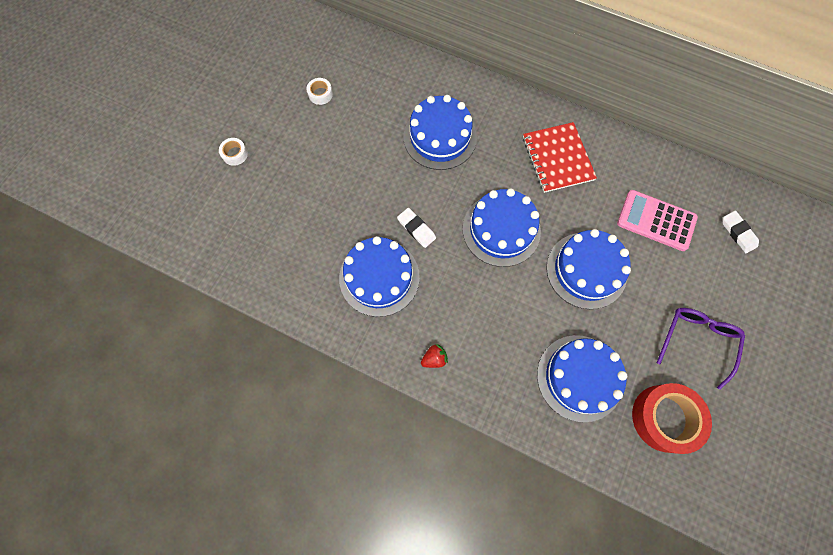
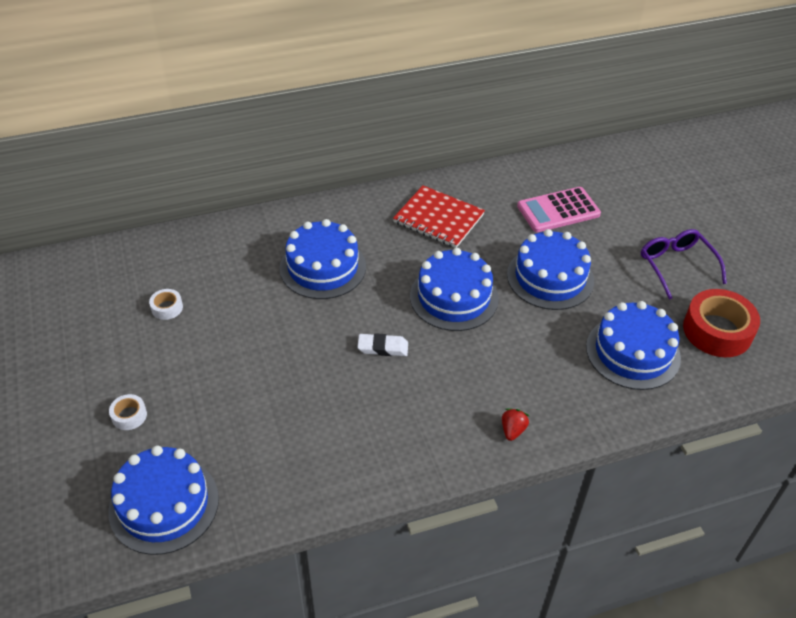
camera: 45 degrees left, 25 degrees down
blue cake [339,236,420,317] -> blue cake moved to [108,445,219,555]
white eraser [723,211,759,253] -> none

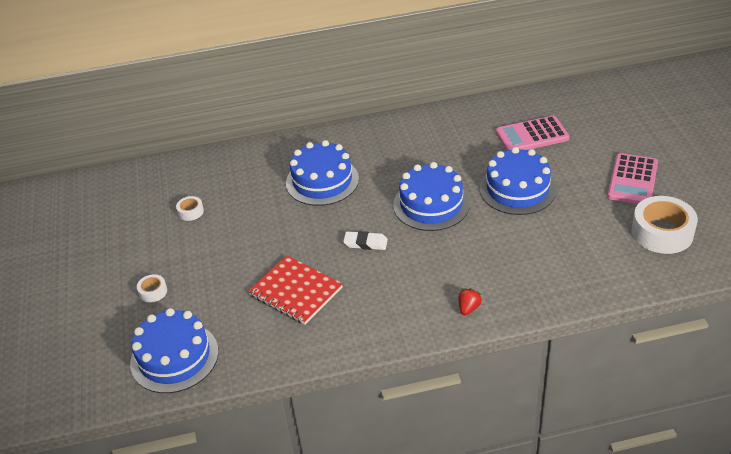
camera: 10 degrees right, 5 degrees down
red notebook [393,185,485,248] -> red notebook moved to [248,255,343,325]
blue cake [586,301,681,390] -> none
purple glasses [641,229,727,300] -> pink calculator [608,153,658,204]
red tape [683,289,760,357] -> white tape [631,196,698,254]

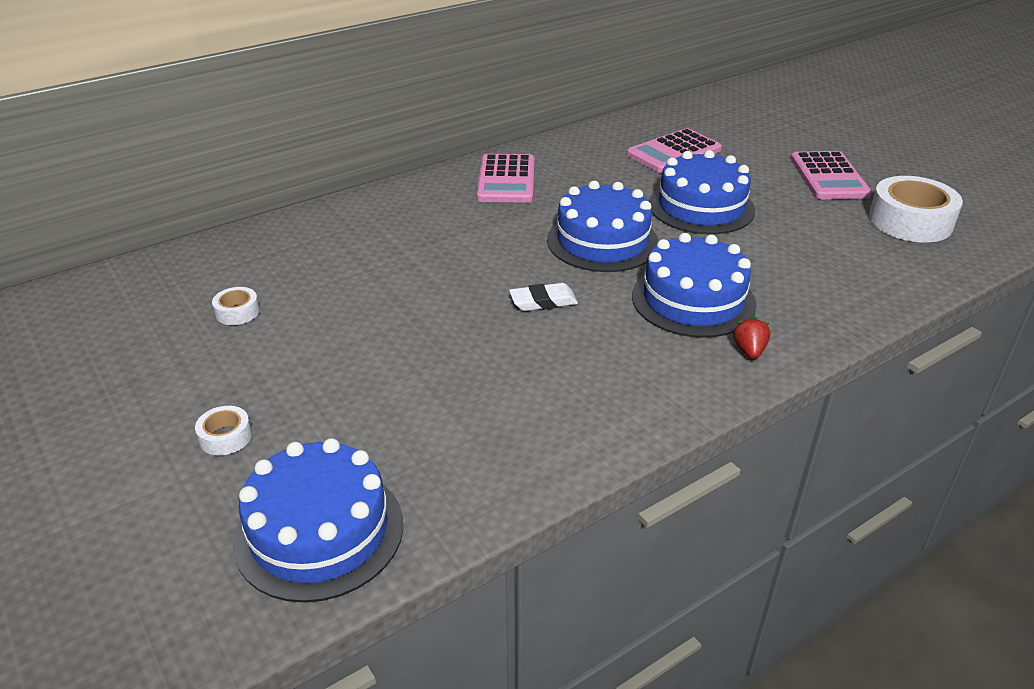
camera: 25 degrees left, 5 degrees down
red notebook [248,255,343,325] -> none
blue cake [286,140,359,206] -> blue cake moved to [632,233,756,338]
none -> pink calculator [477,154,535,203]

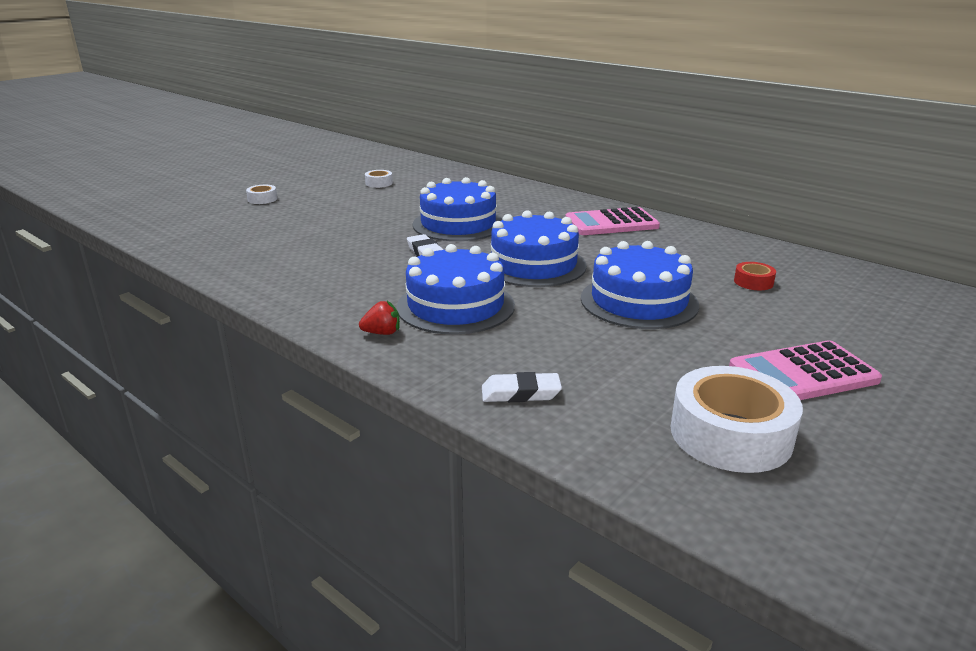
camera: 75 degrees right, 10 degrees down
blue cake [233,438,403,603] -> blue cake moved to [412,177,502,241]
pink calculator [627,128,722,173] -> red tape [734,262,776,290]
none -> white eraser [482,372,562,402]

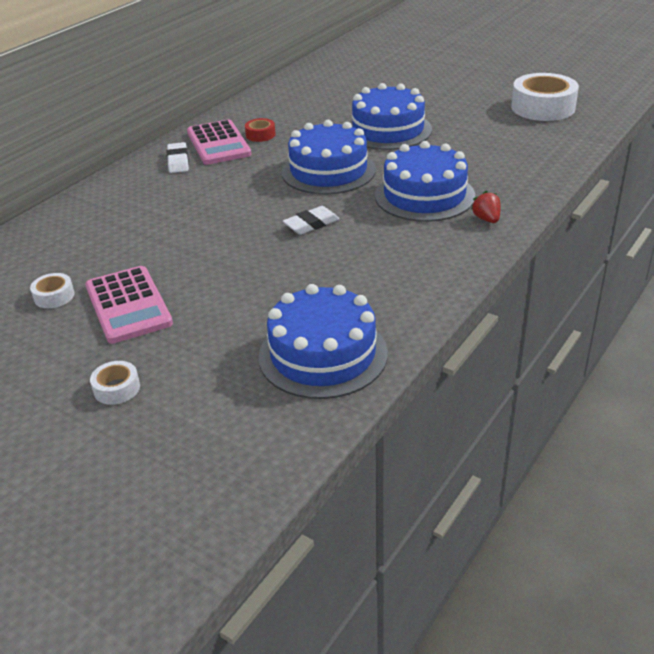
camera: 95 degrees left, 10 degrees up
blue cake [412,177,502,241] -> blue cake moved to [259,284,388,399]
white eraser [482,372,562,402] -> white eraser moved to [167,142,189,173]
pink calculator [729,340,882,400] -> pink calculator moved to [85,266,173,344]
red tape [734,262,776,290] -> red tape moved to [245,118,276,142]

